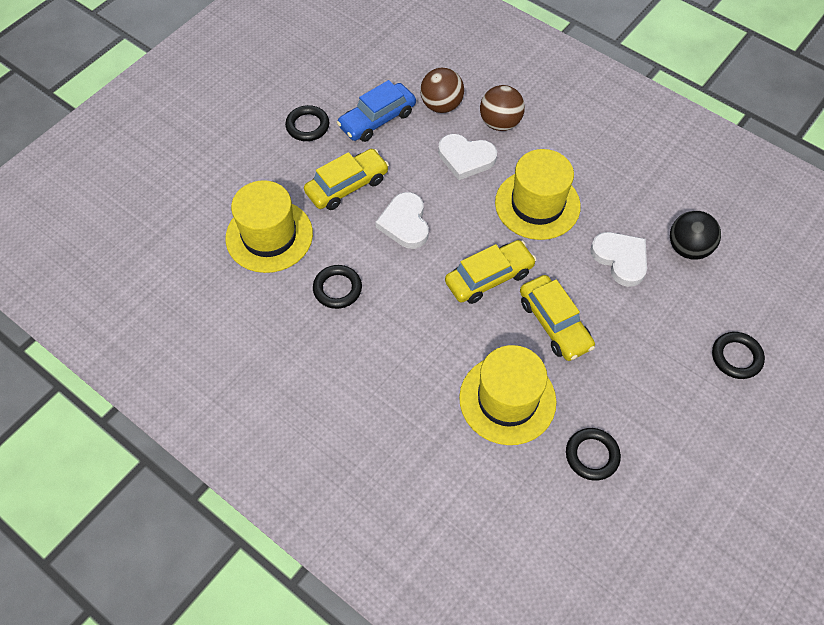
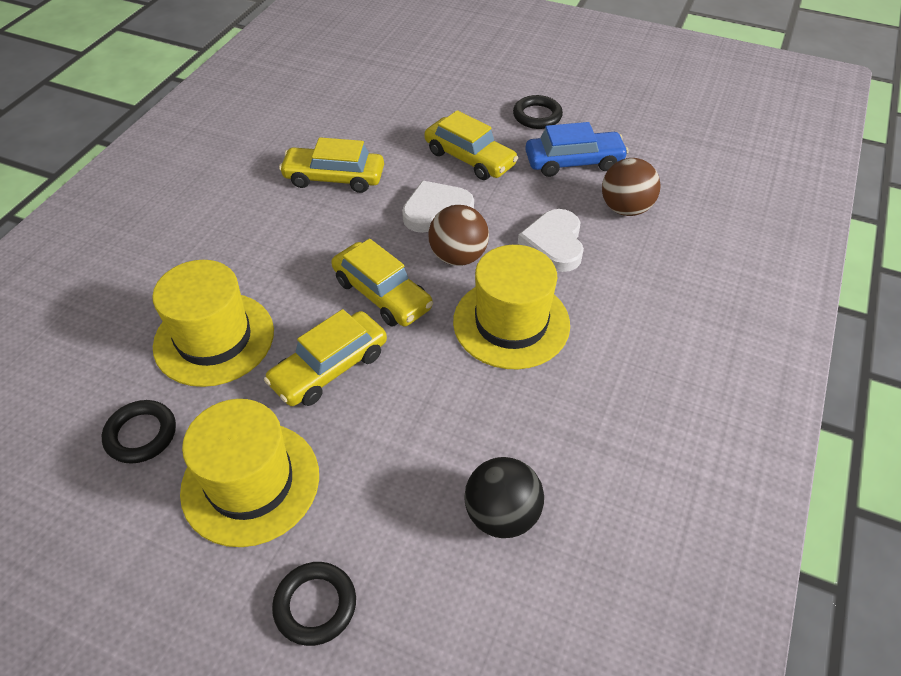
camera: 75 degrees right, 10 degrees down
yellow hat [225,180,313,273] -> yellow hat moved to [180,399,319,547]
black ring [313,265,362,309] -> yellow car [279,137,384,193]
blue car [337,80,416,142] -> blue car turned 135 degrees clockwise [525,122,629,177]
brown ball [480,85,525,131] -> brown ball moved to [428,205,489,266]
white heart [590,232,647,287] -> none

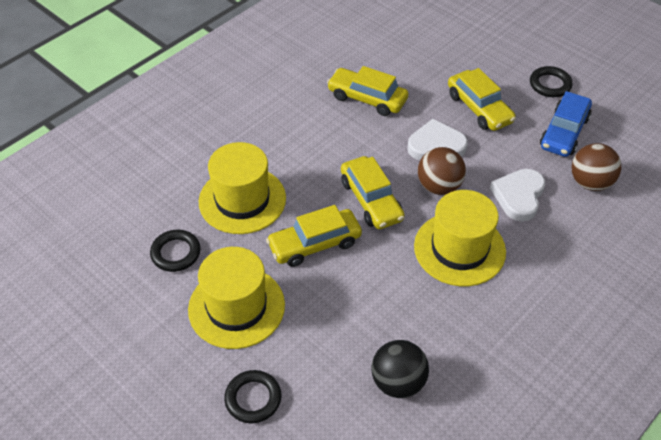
camera: 20 degrees right, 0 degrees up
blue car [525,122,629,177] -> blue car turned 105 degrees clockwise [540,91,592,157]

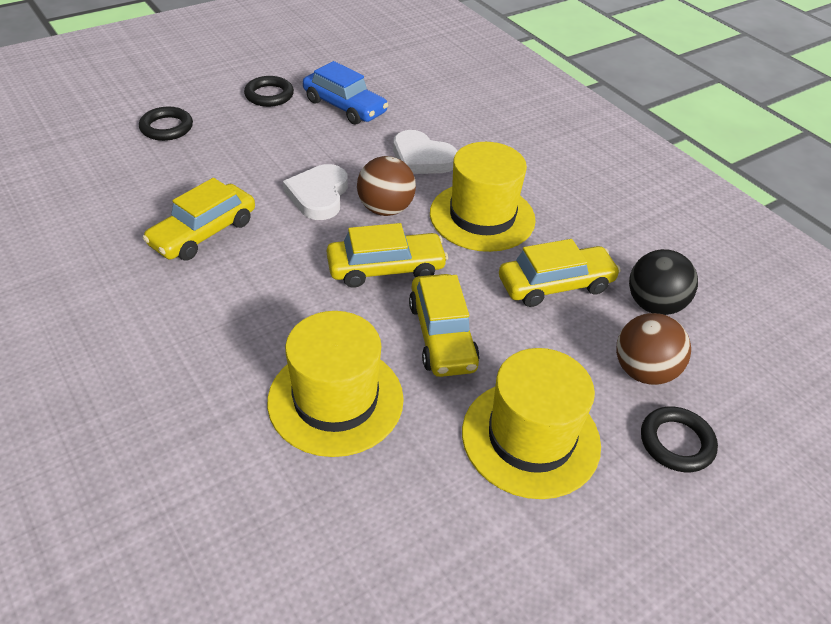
camera: 80 degrees left, 5 degrees down
black ring [150,230,200,272] -> black ring moved to [139,107,193,141]
yellow car [448,68,516,131] -> yellow car moved to [499,239,621,307]
brown ball [572,143,621,191] -> brown ball moved to [616,313,691,385]

